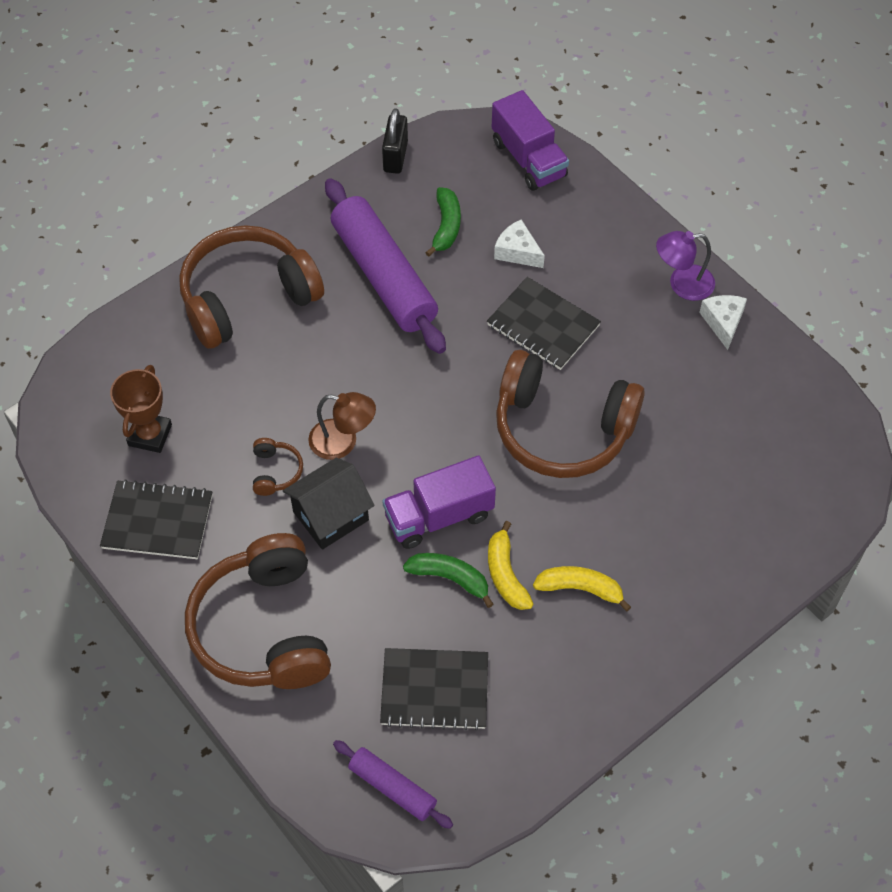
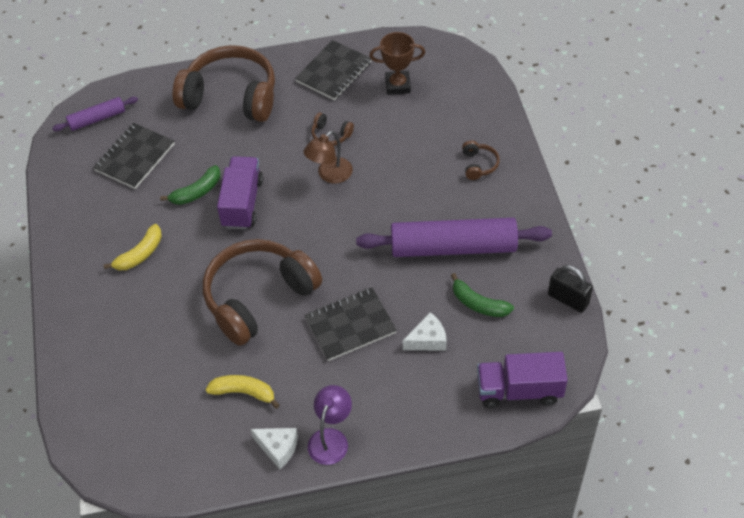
camera: 120 degrees right, 5 degrees down
brown trophy [110,365,172,453] -> brown trophy turned 45 degrees counterclockwise [369,32,425,95]
brown headphones [179,225,324,349] -> brown headphones [462,140,500,180], size x0.40
black house [283,458,375,550] -> none
yellow banana [488,521,533,610] -> yellow banana moved to [205,375,280,409]

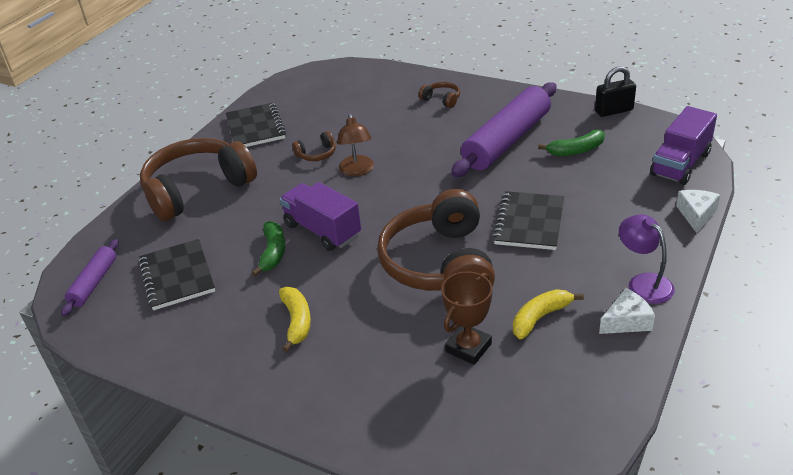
camera: 50 degrees left, 15 degrees down
brown trophy [369,32,425,95] -> brown trophy moved to [441,271,492,365]
white cheese [403,312,447,351] -> white cheese moved to [676,190,720,233]

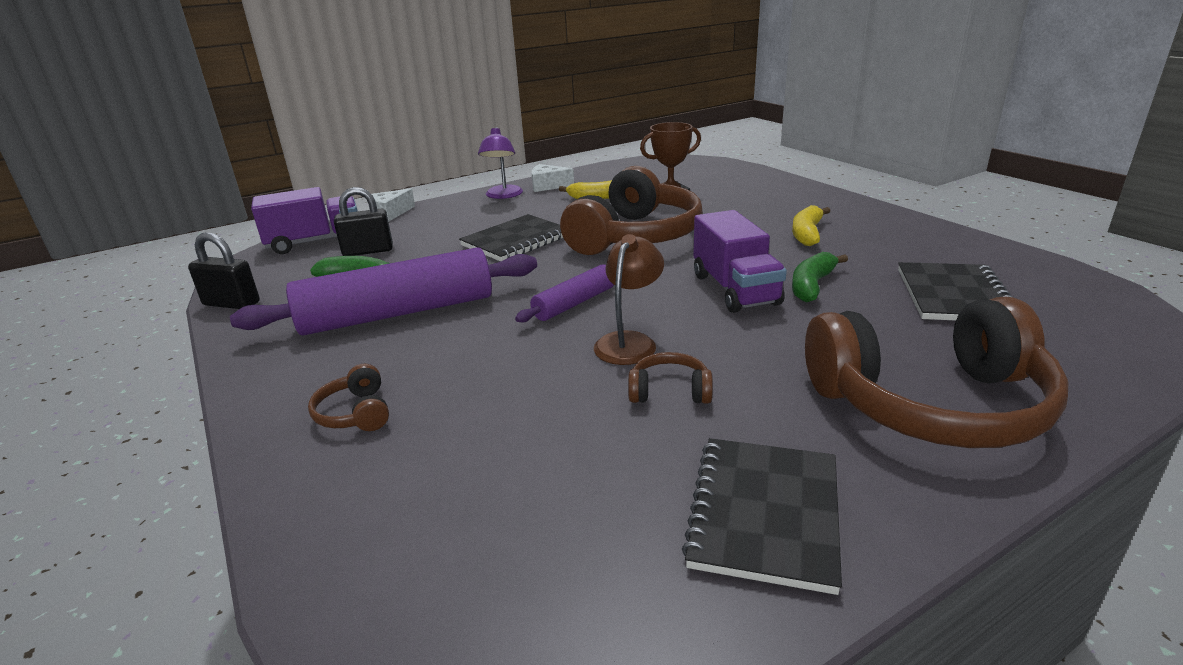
camera: 150 degrees left, 10 degrees down
purple rolling pin [61,239,119,316] -> purple rolling pin moved to [515,264,614,322]
none -> black padlock [334,187,393,256]

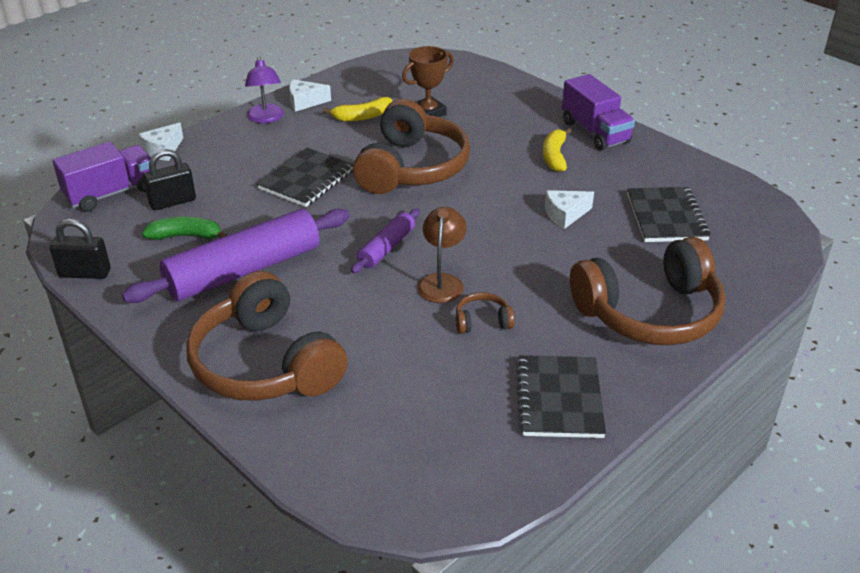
camera: 15 degrees left, 10 degrees up
brown headphones [308,364,389,431] -> brown headphones [186,271,348,401], size x2.49
purple truck [693,210,787,313] -> purple truck moved to [562,74,635,151]
green banana [792,252,848,303] -> white cheese [545,190,594,229]

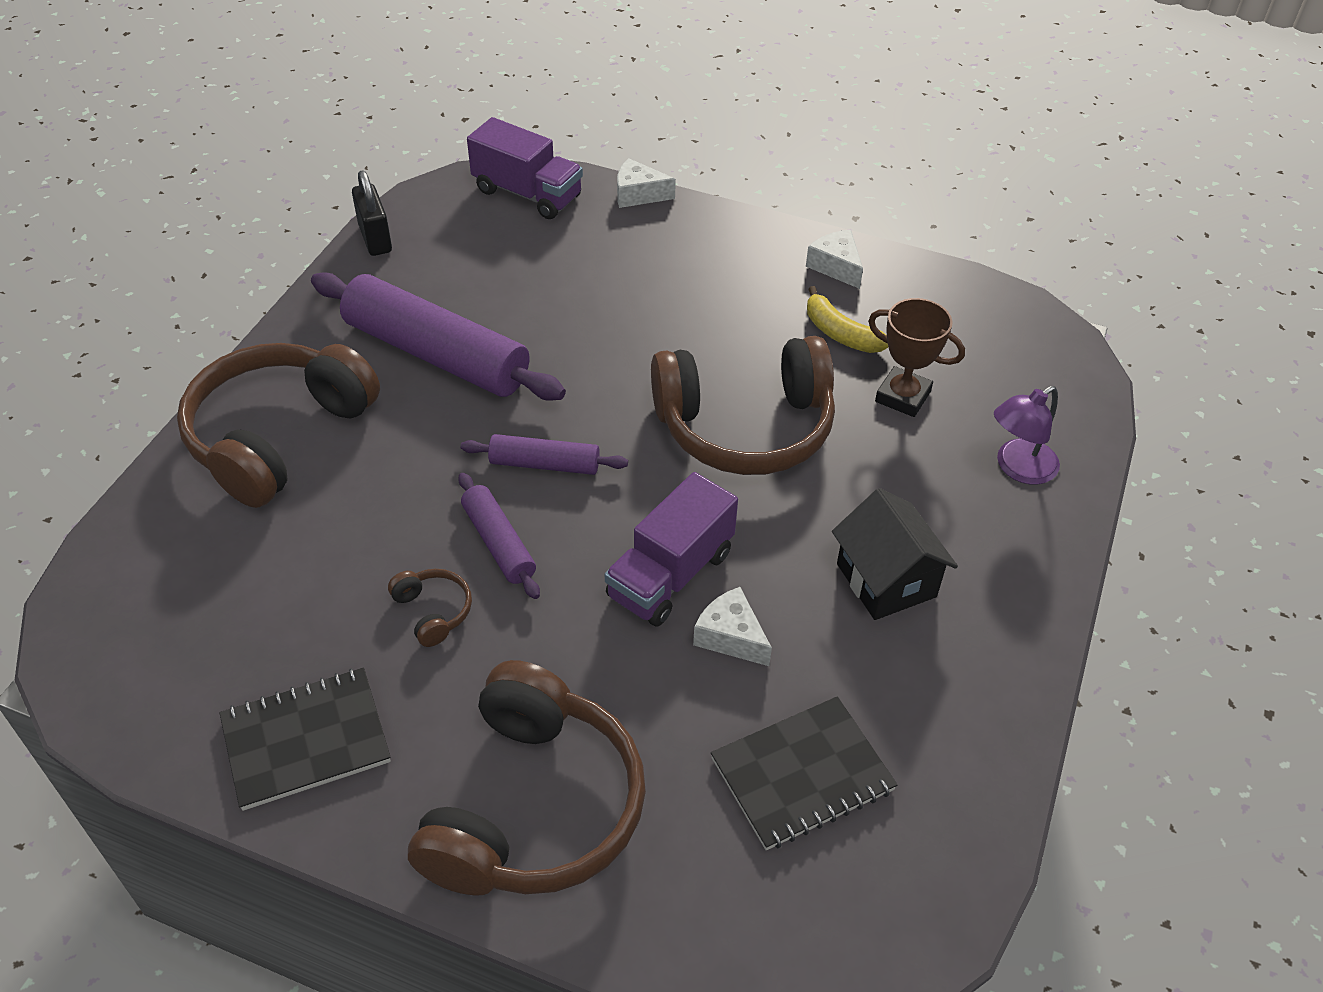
camera: 65 degrees right, 10 degrees up
green banana [142,217,228,240] -> none
black padlock [143,149,196,210] -> none
purple lamp [245,57,284,123] -> purple lamp moved to [994,386,1060,485]
black notebook [257,148,353,207] -> none
brown lamp [417,207,467,303] -> purple rolling pin [458,473,540,599]
yellow banana [543,128,571,172] -> black house [832,488,958,620]
purple truck [562,74,635,151] -> purple truck moved to [605,472,738,627]
brown headphones [570,237,726,345] -> brown headphones turned 120 degrees counterclockwise [408,660,646,896]

